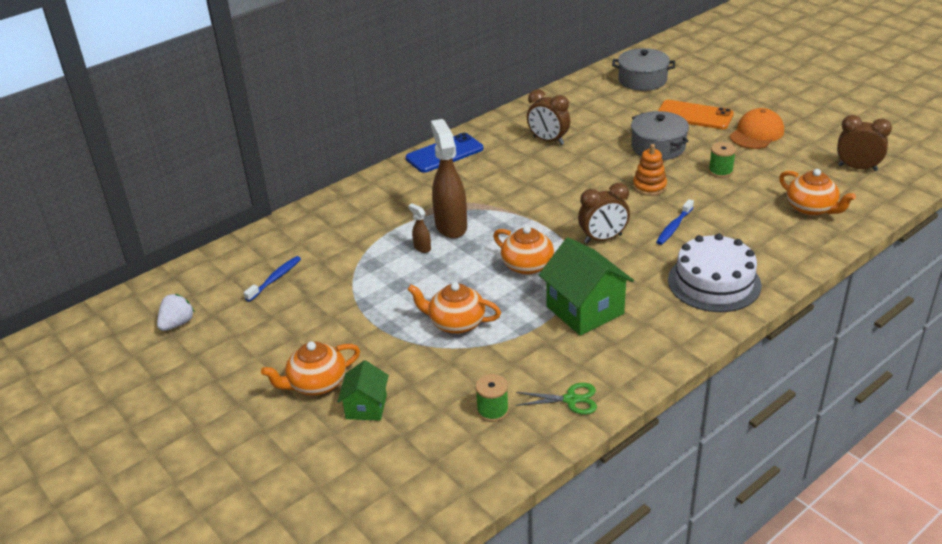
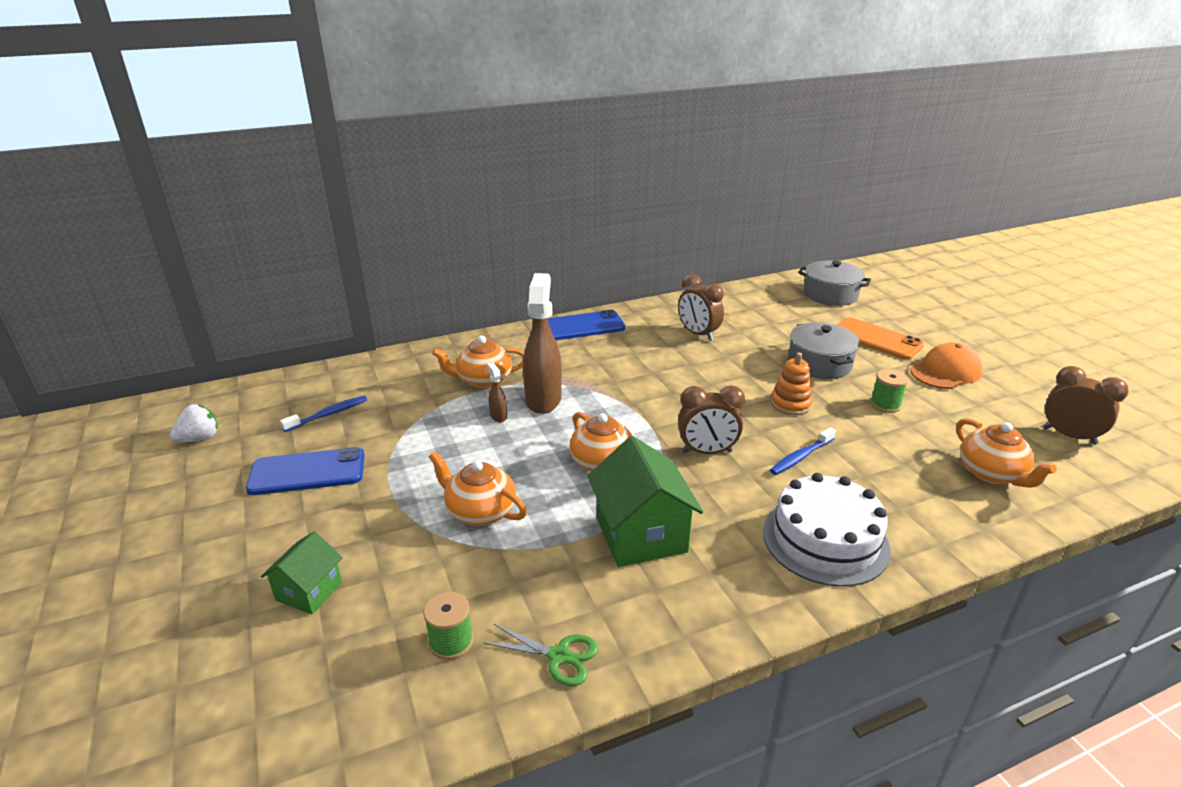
camera: 15 degrees right, 5 degrees down
orange teapot [261,341,360,395] -> orange teapot moved to [432,336,524,388]
none -> blue phone [246,447,365,495]

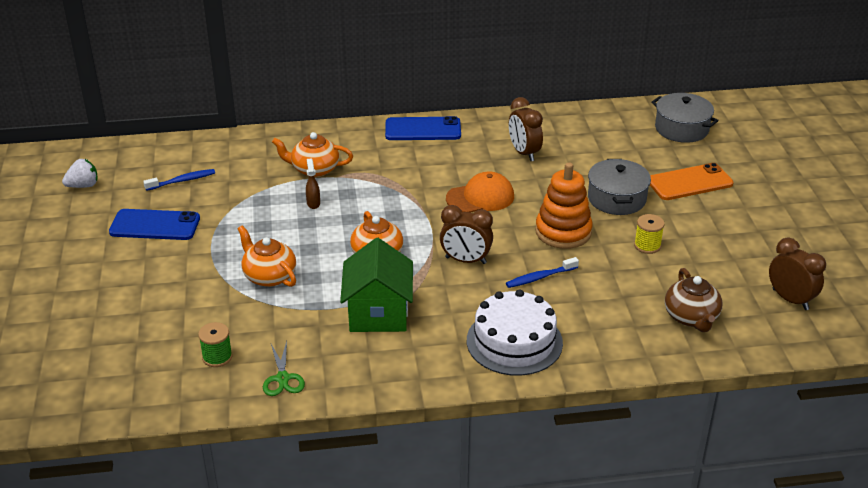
camera: 15 degrees right, 5 degrees up
green house [261,531,343,614] -> none
green scissors [483,624,598,686] -> green scissors turned 45 degrees clockwise [263,341,305,396]
brown spray bottle [523,273,562,414] -> none
orange stacking toy [770,352,813,415] -> orange stacking toy [535,162,593,249], size x1.57
orange phone [837,317,924,360] -> orange phone turned 75 degrees counterclockwise [650,163,734,200]
green spool [870,369,909,413] -> yellow spool [634,214,665,254]
orange cap [910,342,983,389] -> orange cap moved to [446,171,514,213]
orange teapot [956,418,1057,488] -> brown teapot [665,268,722,332]

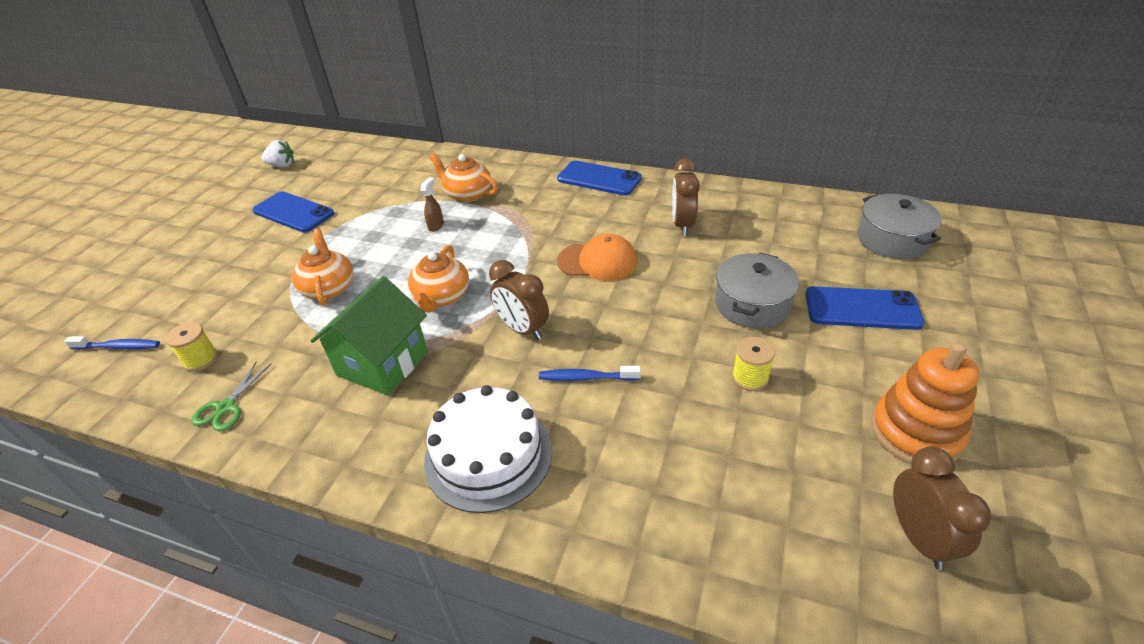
camera: 30 degrees right, 5 degrees up
blue toothbrush [143,169,215,191] -> blue toothbrush moved to [64,336,160,350]
green spool [198,322,232,367] -> yellow spool [166,322,218,372]
orange stacking toy [535,162,593,249] -> orange stacking toy moved to [871,342,979,464]
orange phone [650,163,734,200] -> blue phone [805,286,925,330]
brown teapot [665,268,722,332] -> none

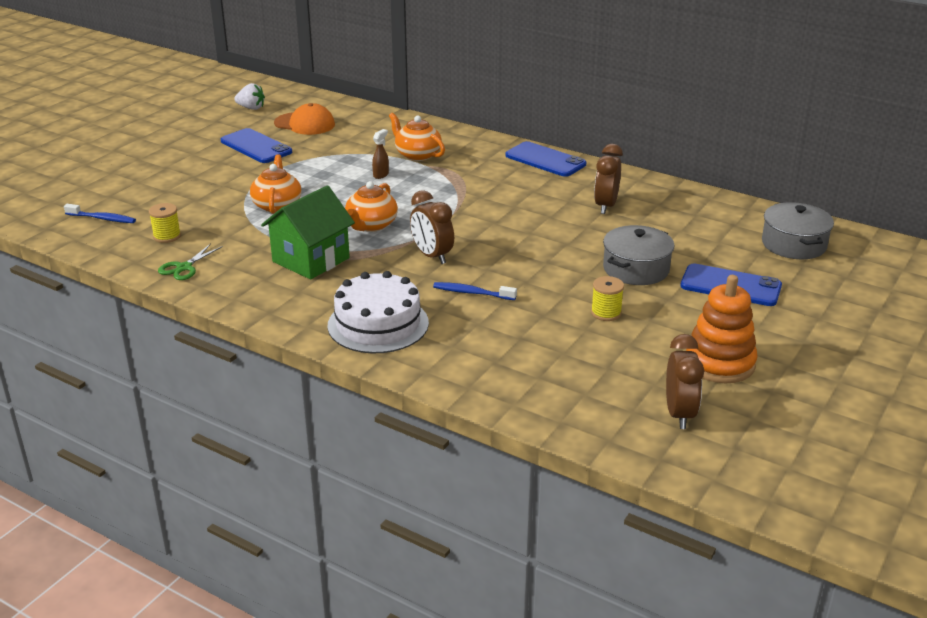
camera: 10 degrees right, 10 degrees down
orange cap [557,234,638,281] -> orange cap moved to [274,103,335,135]

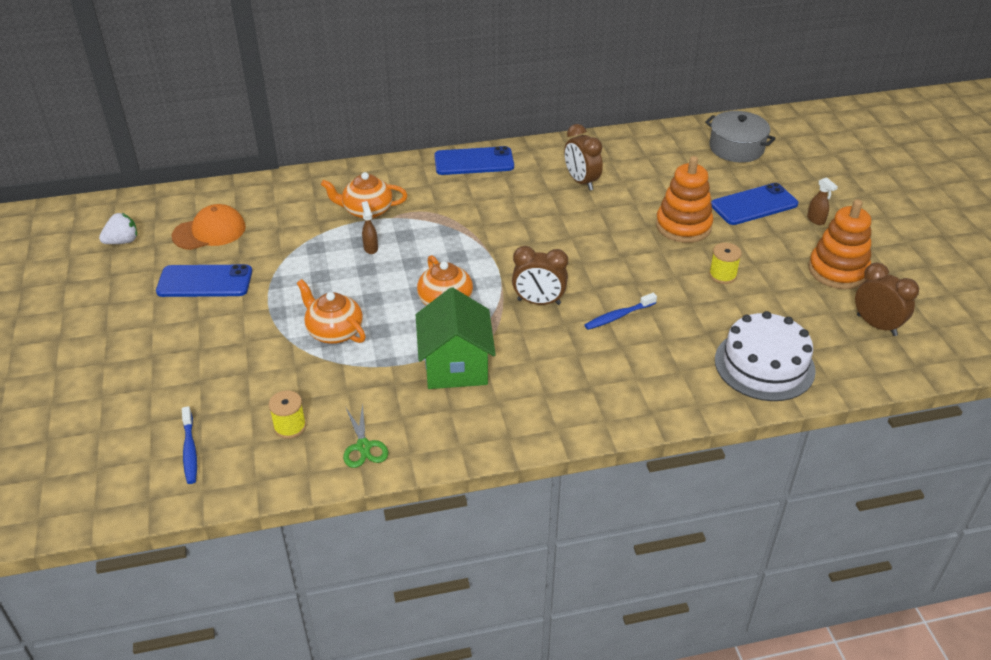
camera: 45 degrees left, 10 degrees up
blue toothbrush [64,204,136,223] -> blue toothbrush turned 105 degrees clockwise [182,406,197,484]
white cake [327,271,429,353] -> white cake moved to [715,311,816,401]
grey pot [603,225,674,285] -> orange stacking toy [656,156,713,243]
none -> brown spray bottle [807,177,838,225]

